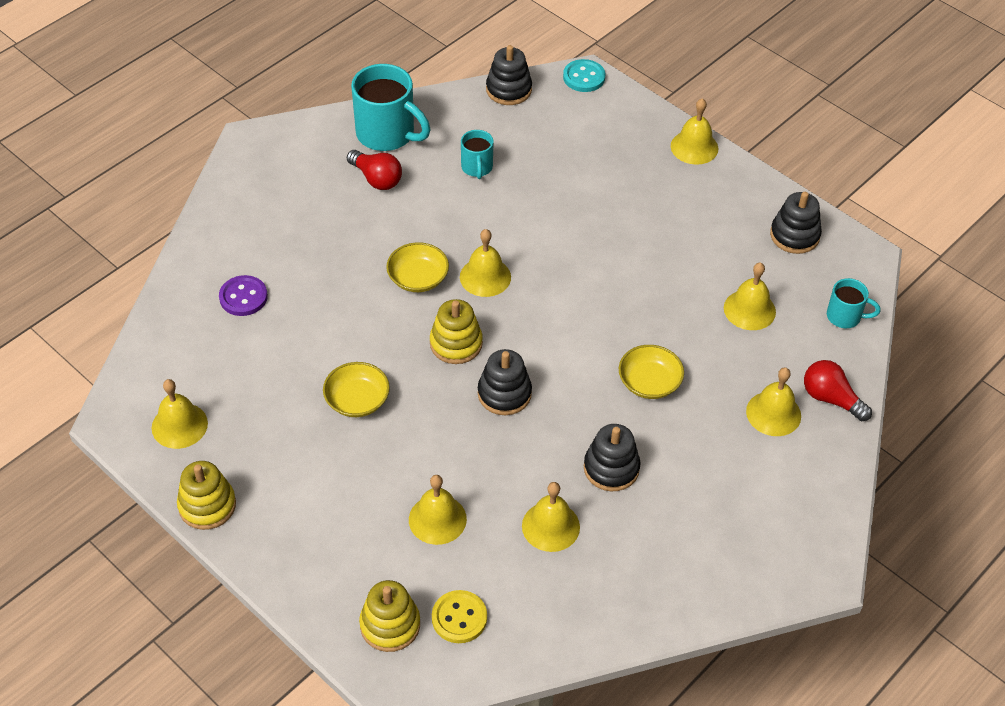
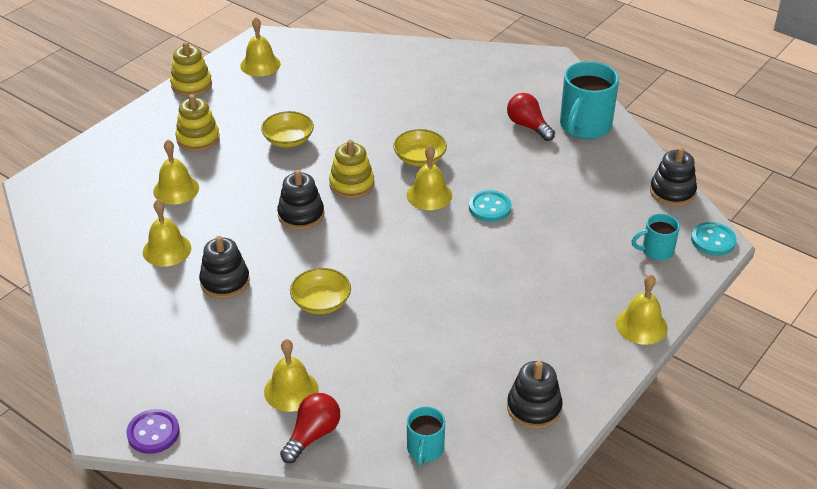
camera: 85 degrees right, 10 degrees down
purple button [219,275,268,316] -> purple button moved to [127,409,179,454]
red light bulb [347,150,402,190] -> red light bulb turned 105 degrees clockwise [507,93,555,141]
yellow stacking toy [359,580,420,652] -> yellow stacking toy moved to [175,94,220,152]
yellow button [432,590,487,643] -> none
turquoise mug [461,130,494,179] -> turquoise mug moved to [631,214,680,260]
yellow bell [724,262,776,330] -> none
none -> turquoise button [469,190,511,222]

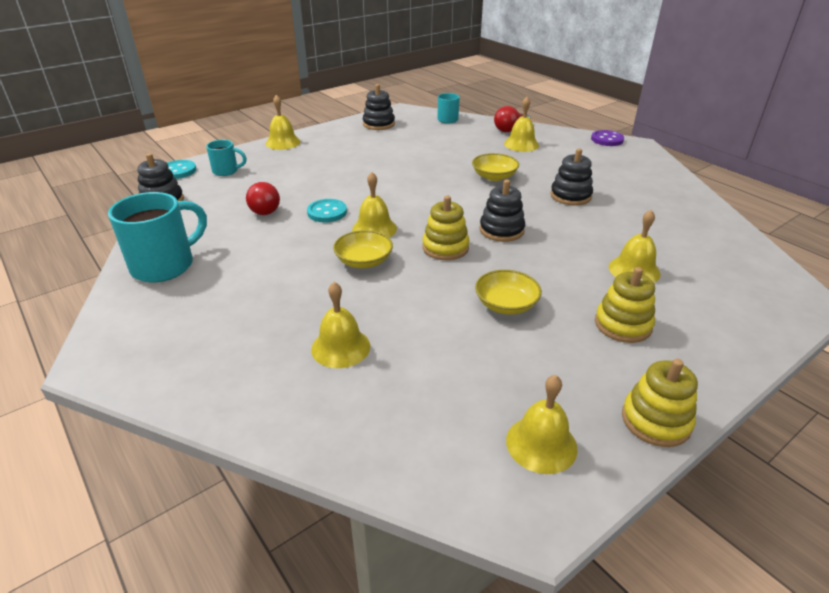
camera: 165 degrees left, 5 degrees down
yellow bell [143,199,191,267] -> yellow bell moved to [311,282,370,368]
red light bulb [507,93,555,141] -> red light bulb moved to [246,182,280,215]

